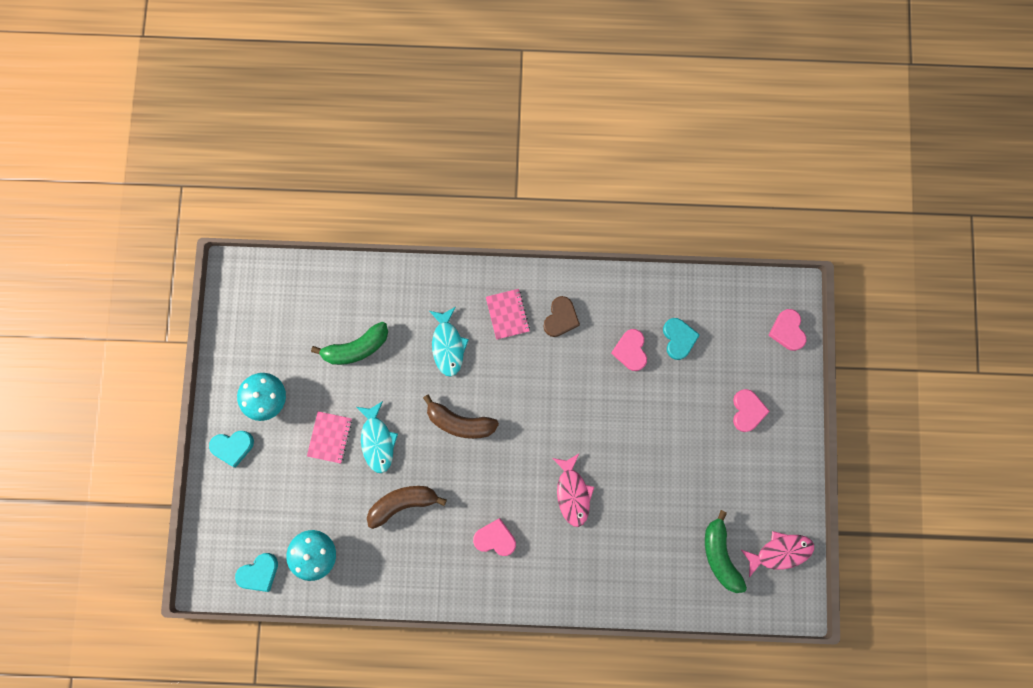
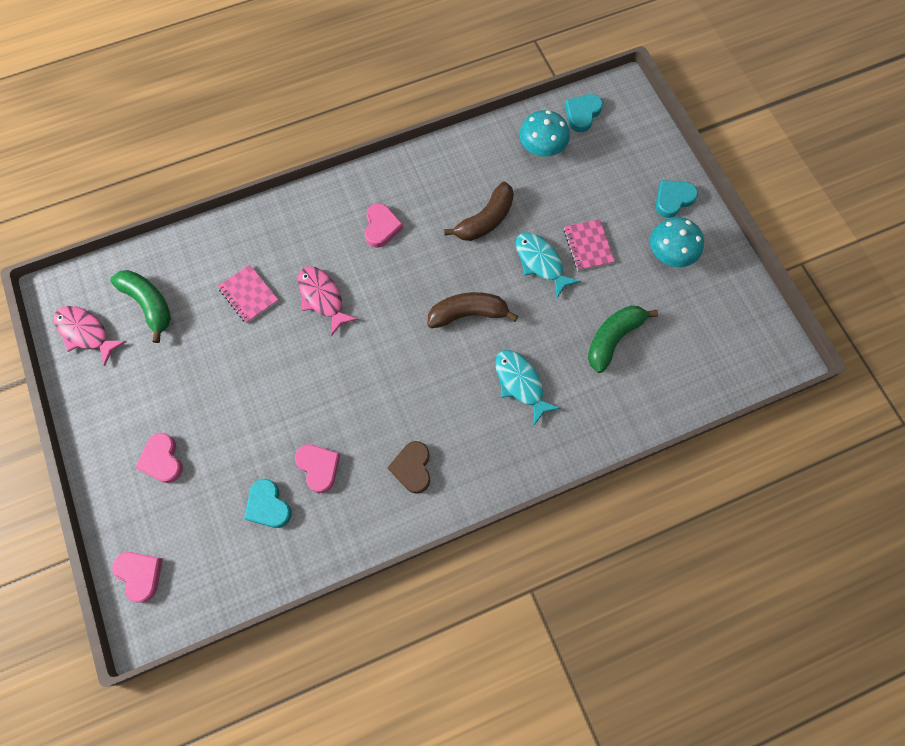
camera: 155 degrees right, 10 degrees down
pink heart [473,518,516,556] -> pink heart turned 75 degrees counterclockwise [365,203,403,248]
pink notebook [486,289,530,340] -> pink notebook moved to [218,265,279,323]
pink fish [741,531,814,578] -> pink fish turned 75 degrees clockwise [54,306,127,366]

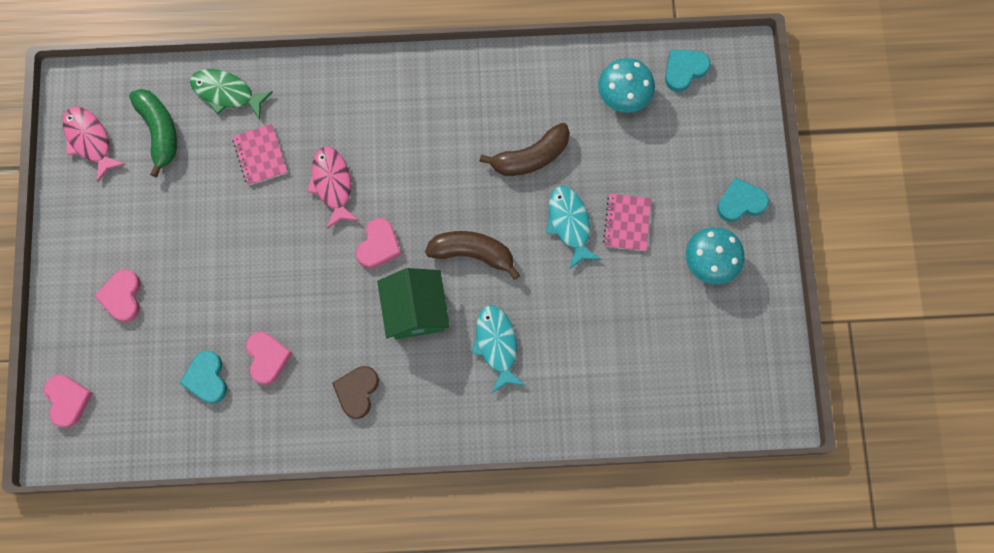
camera: 20 degrees right, 5 degrees up
pink heart [365,203,403,248] -> pink heart moved to [356,218,401,268]
green banana [588,306,658,373] -> none
none -> green fish [190,69,273,120]
none -> green house [377,268,450,339]

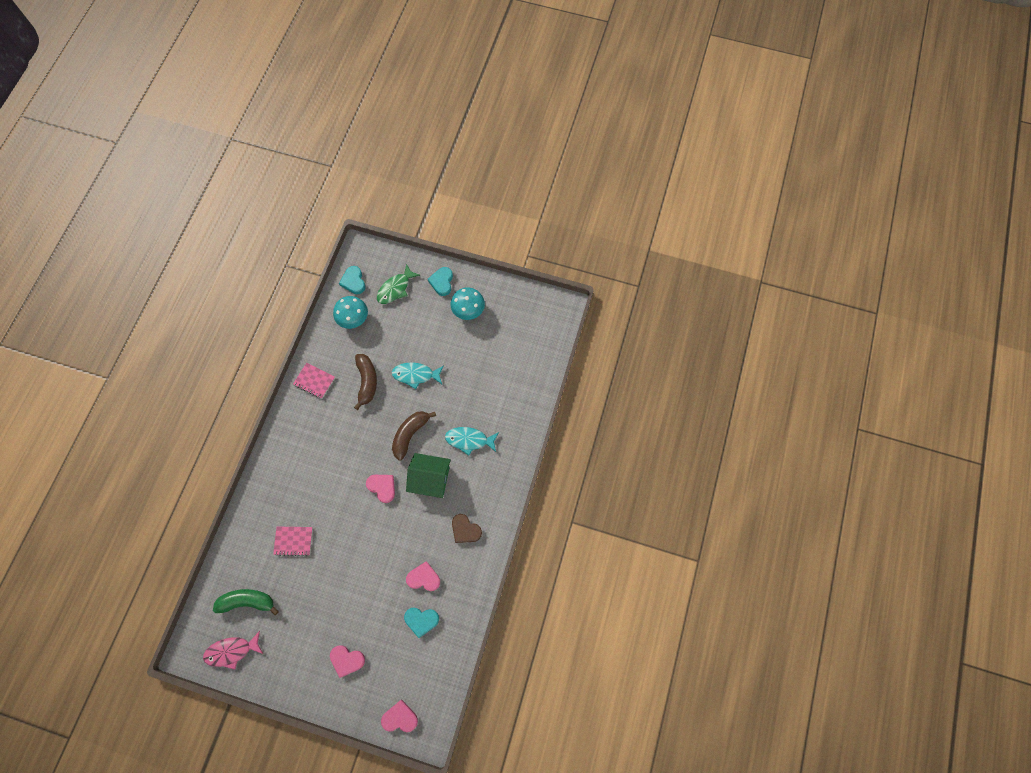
camera: 70 degrees left, 5 degrees down
green fish [190,69,273,120] -> green fish moved to [377,264,420,304]
pink fish [307,146,359,229] -> none
pink notebook [603,194,651,251] -> pink notebook moved to [293,363,335,399]

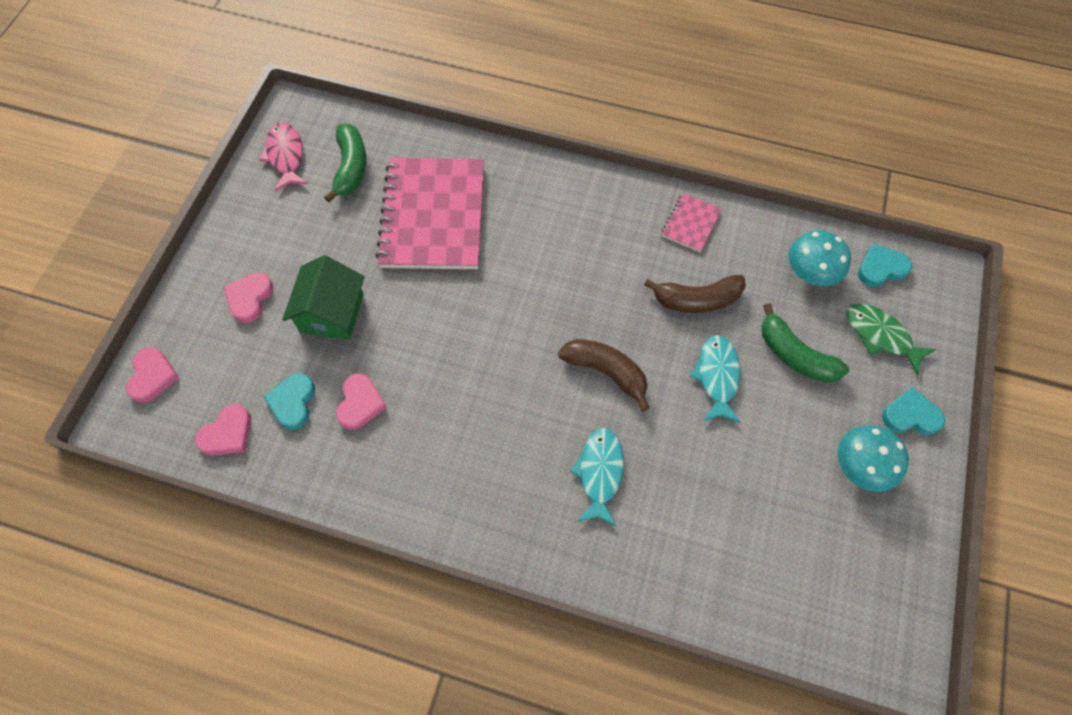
camera: 90 degrees right, 5 degrees down
pink notebook [273,527,313,556] -> pink notebook [376,158,484,269], size x2.30
pink heart [366,475,395,503] -> pink heart moved to [195,404,251,456]
green house [406,453,451,498] -> green house moved to [282,255,365,340]
brown heart [452,514,482,543] -> none
none -> green banana [762,303,849,383]

